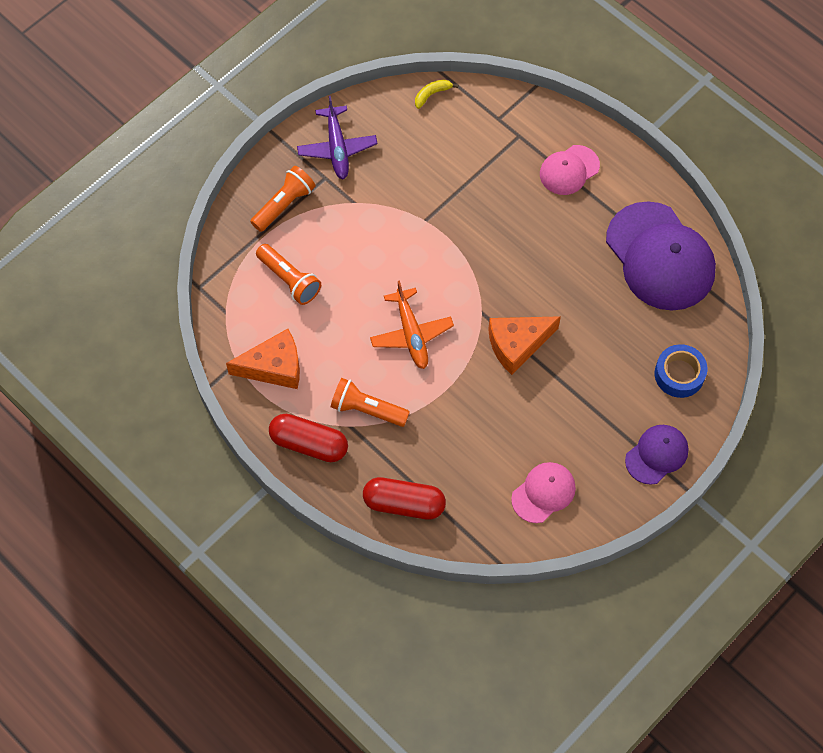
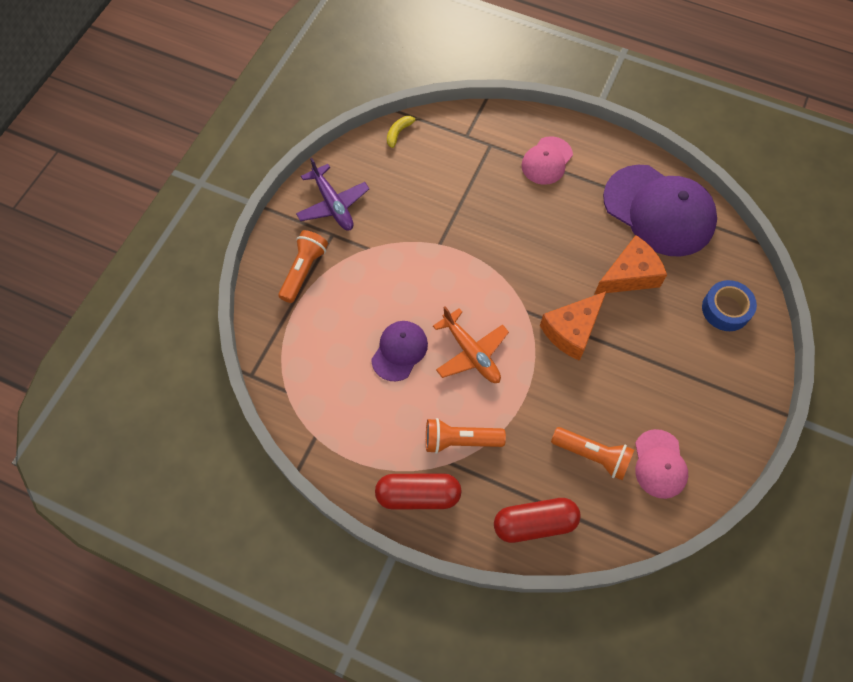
camera: 20 degrees left, 0 degrees up
orange cheese [226,329,300,389] -> orange cheese moved to [594,235,667,295]
orange flashlight [256,244,321,305] -> orange flashlight moved to [551,427,634,480]
pink cap [511,462,576,523] -> pink cap turned 150 degrees clockwise [635,429,688,499]
purple cap [625,425,689,485] -> purple cap moved to [371,321,428,381]

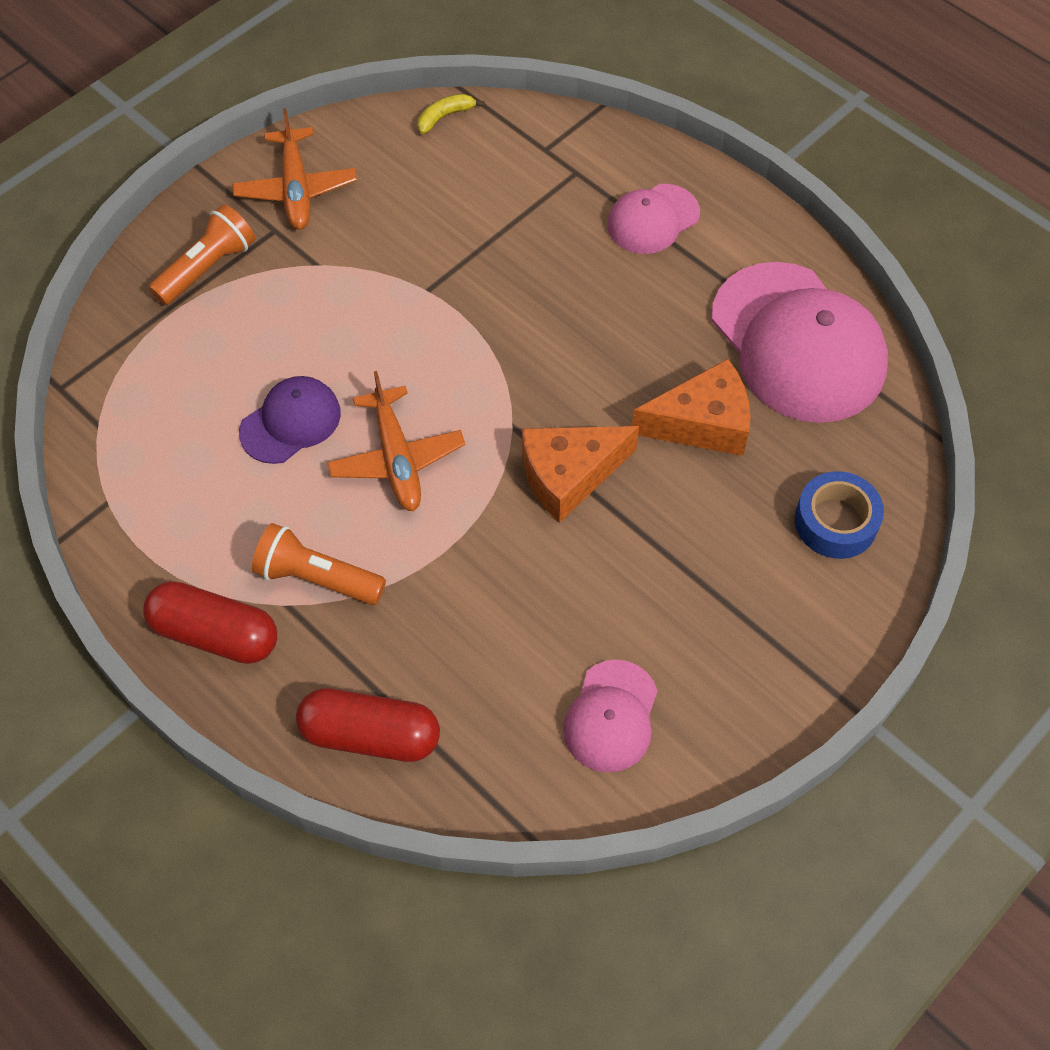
camera: 20 degrees right, 5 degrees down
purple plane [296,158,369,231] -> orange plane [232,108,357,230]
orange flashlight [551,427,634,480] -> none
purple cap [603,165,717,257] -> pink cap [712,262,888,423]

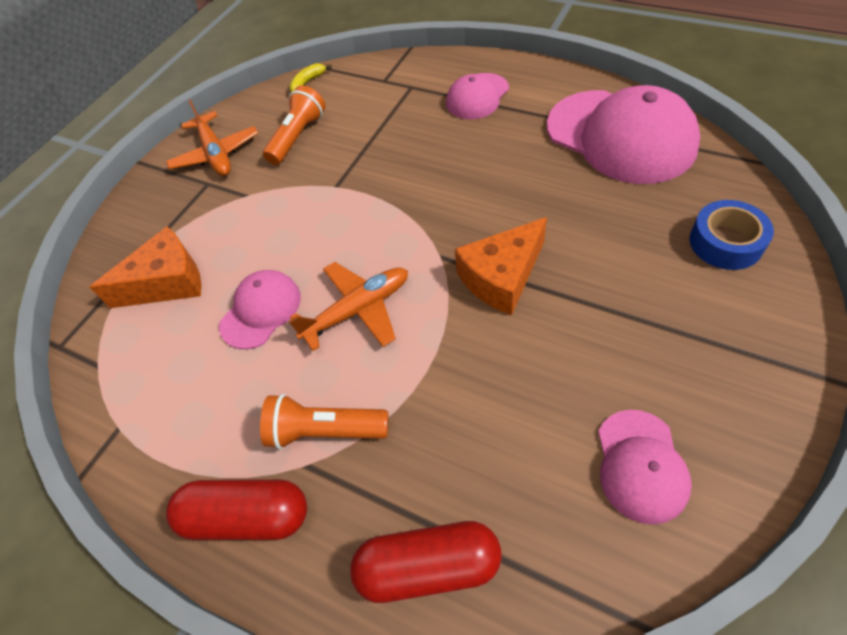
camera: 10 degrees left, 5 degrees down
orange flashlight [149,204,255,305] -> orange flashlight moved to [263,85,325,165]
purple cap [239,376,341,464] -> pink cap [219,270,301,349]
orange plane [327,371,465,511] -> orange plane turned 90 degrees counterclockwise [289,262,408,351]
orange cheese [632,359,750,456] -> orange cheese moved to [90,227,201,308]

